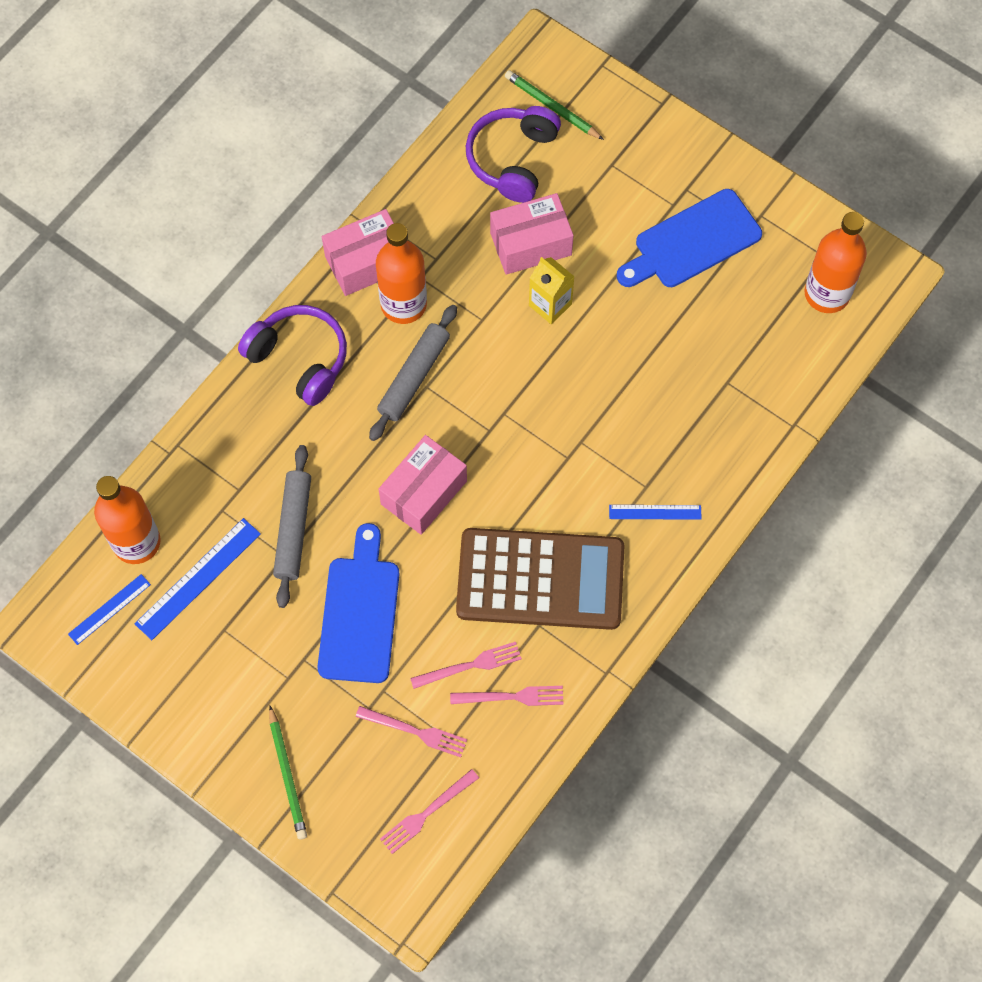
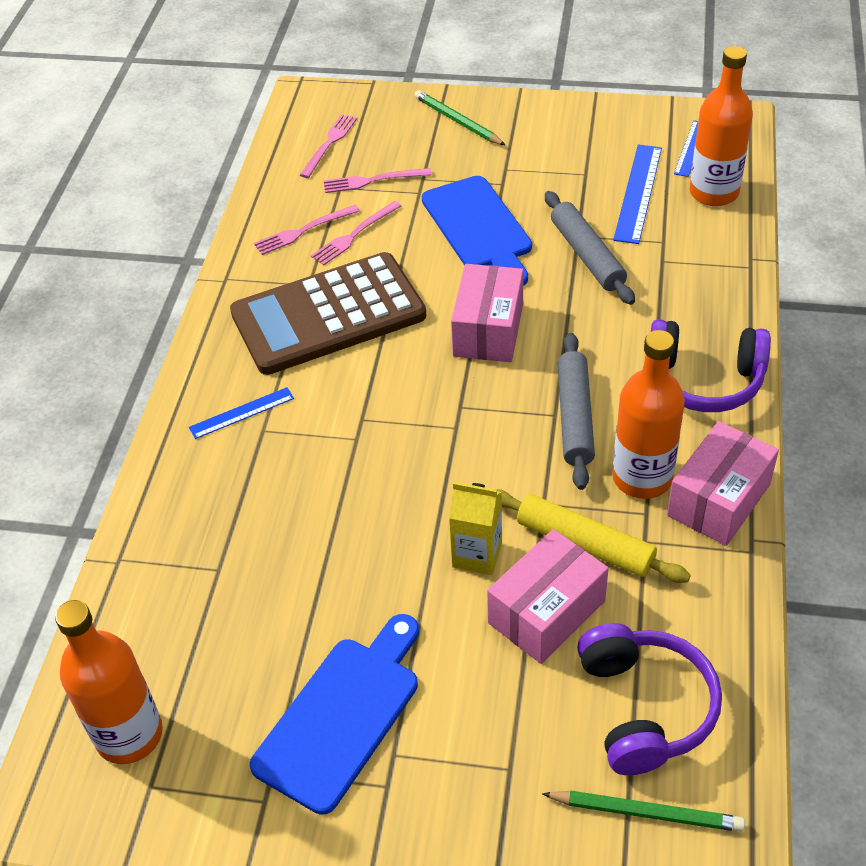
camera: 155 degrees right, 20 degrees down
none -> yellow rolling pin [495,489,691,583]

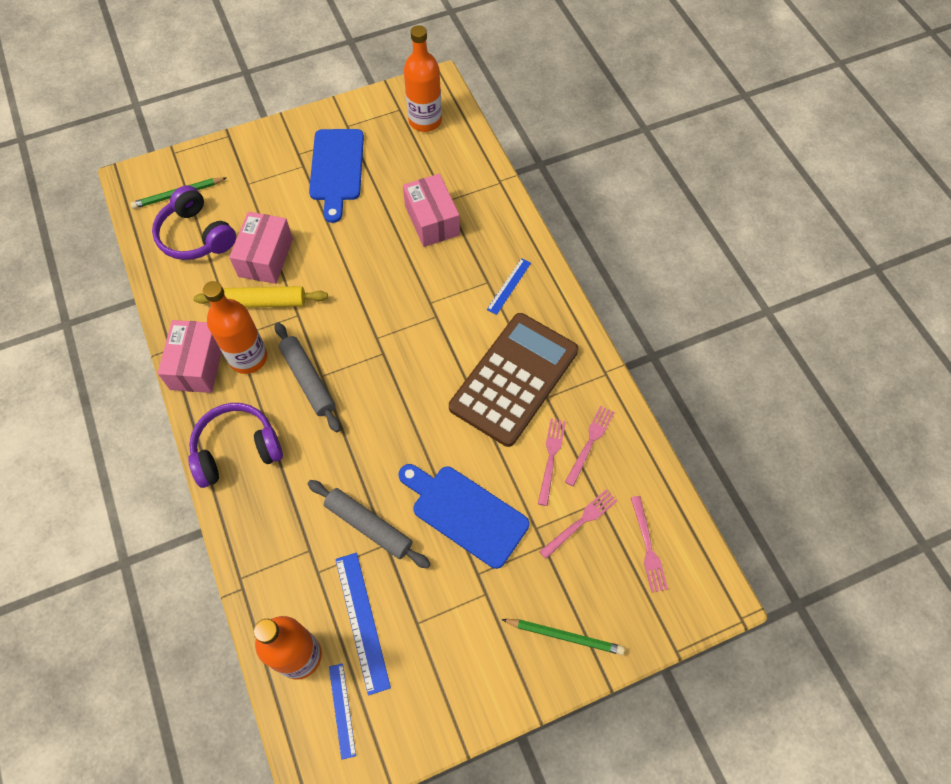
camera: 145 degrees right, 15 degrees up
yellow carton [449,482,502,575] -> none
pink box [451,264,524,362] -> pink box moved to [403,174,460,247]

